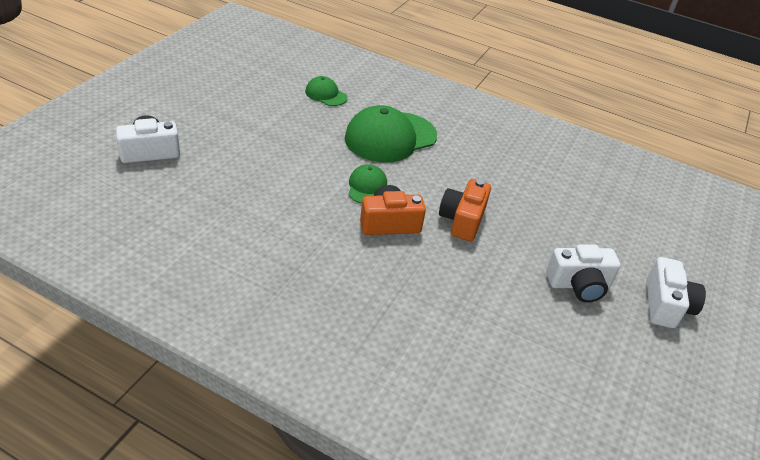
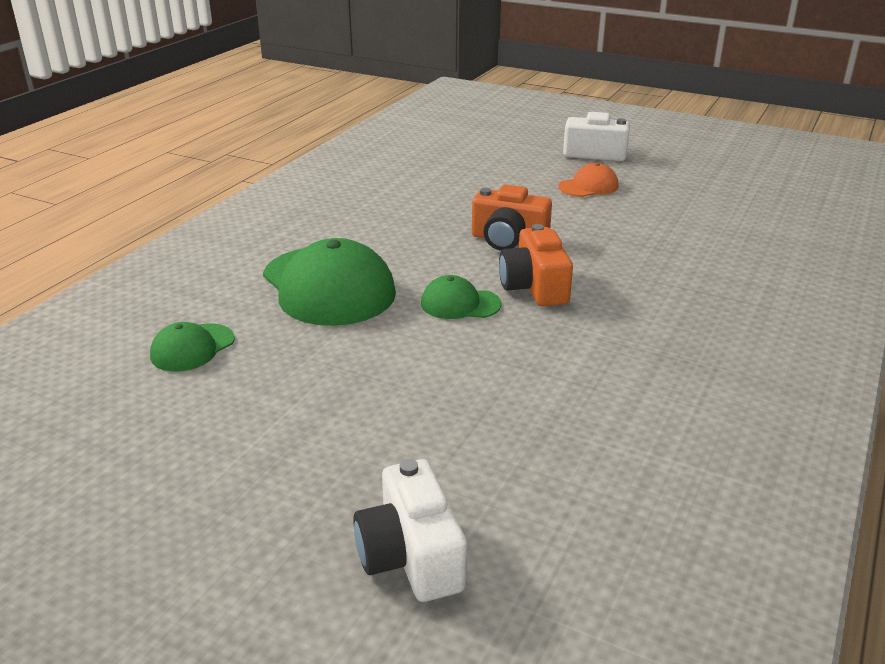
camera: 85 degrees left, 10 degrees down
white camera [546,244,621,303] -> orange cap [558,163,618,197]

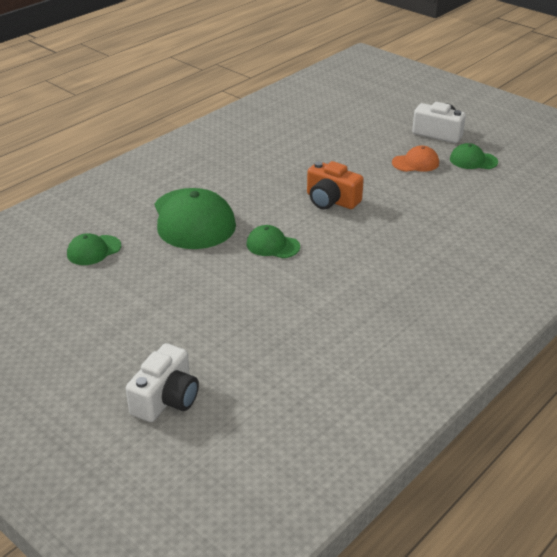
camera: 15 degrees right, 5 degrees up
white camera [353,459,467,602] -> white camera turned 150 degrees counterclockwise [126,343,199,422]
orange camera [499,224,573,306] -> none
none -> green cap [450,143,498,169]

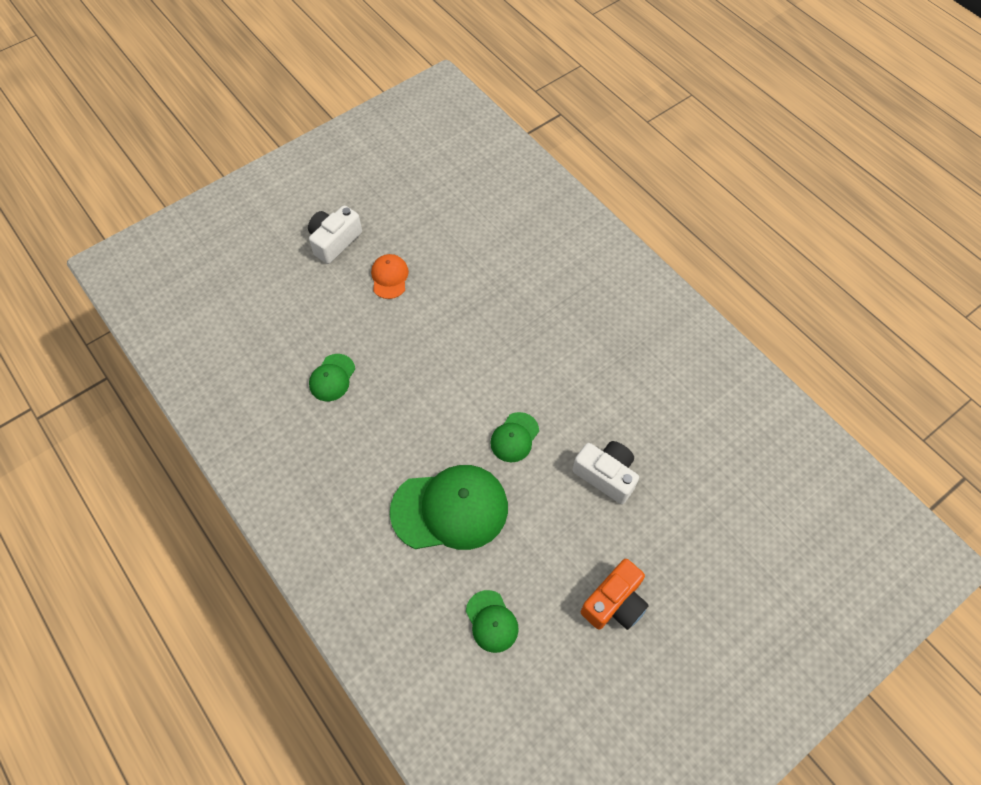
camera: 80 degrees left, 25 degrees up
white camera [126,343,199,422] -> white camera moved to [572,441,639,504]
orange camera [307,161,364,209] -> orange camera moved to [581,559,649,630]
green cap [450,143,498,169] -> green cap moved to [309,354,355,401]

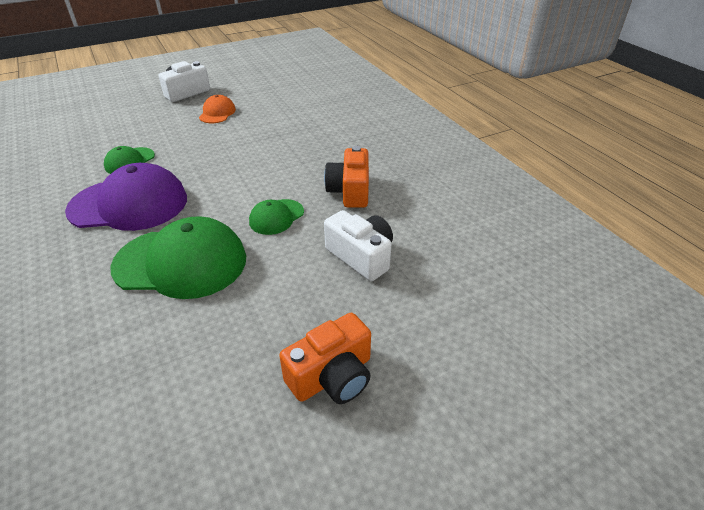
camera: 10 degrees right, 20 degrees down
green cap [466,590,519,653] -> none
none -> purple cap [65,163,187,231]
none -> orange camera [324,146,369,208]

